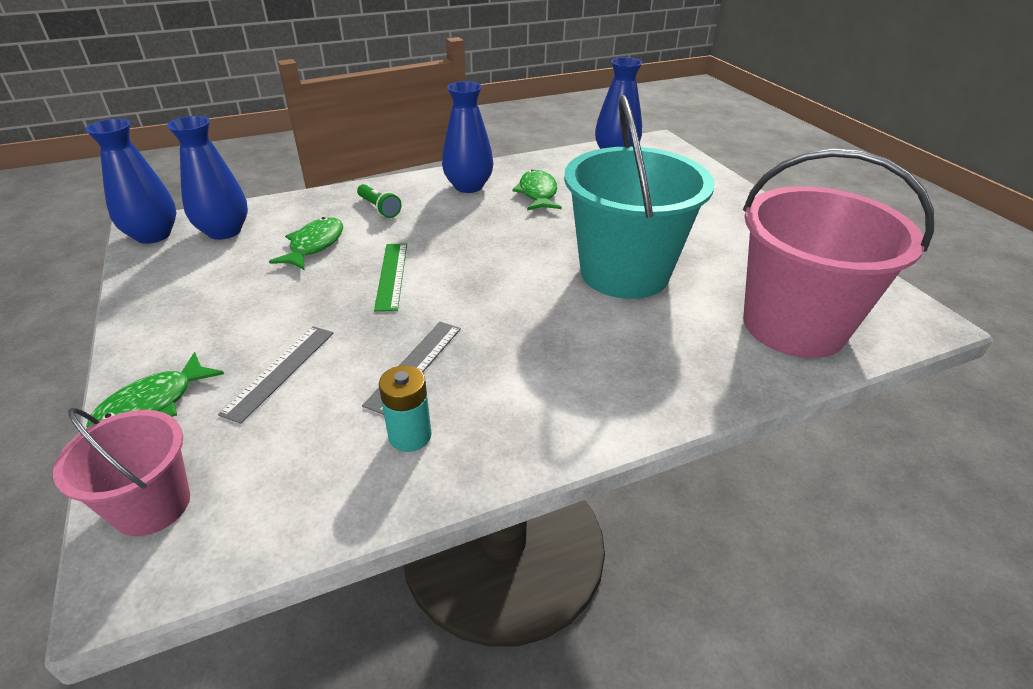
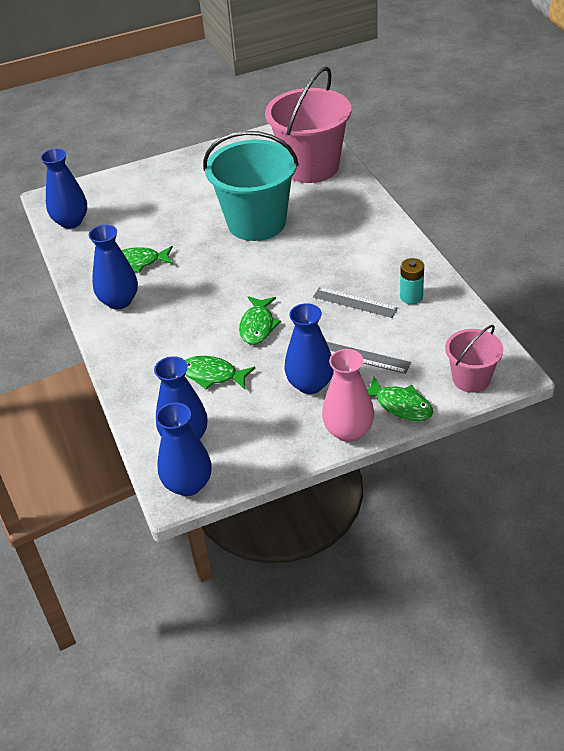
camera: 85 degrees left, 5 degrees up
green flashlight [357,184,402,218] -> none
green ruler [374,243,407,311] -> green fish [239,296,281,345]
none -> blue vase [285,303,334,394]
none -> pink vase [322,349,374,442]

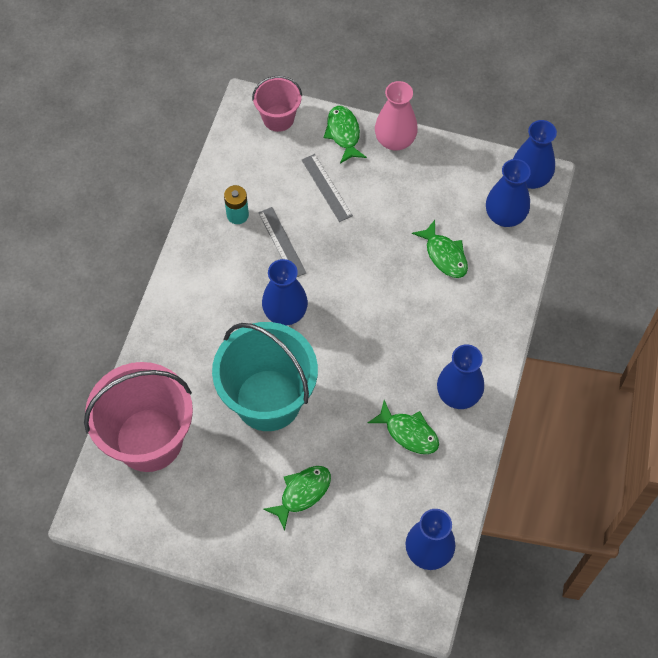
camera: 145 degrees left, 20 degrees up
green fish [239,296,281,345] -> green fish moved to [263,466,331,531]
blue vase [285,303,334,394] -> blue vase moved to [262,259,308,326]

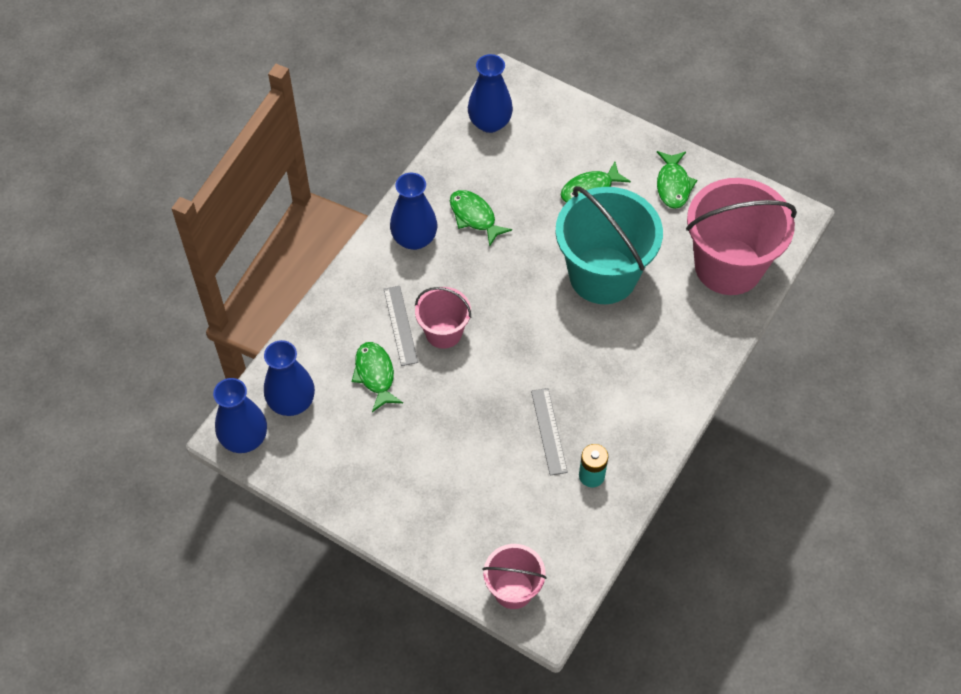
camera: 165 degrees left, 5 degrees down
blue vase [262,259,308,326] -> none
grey ruler [302,154,353,222] -> grey ruler moved to [384,286,418,366]
green fish [324,106,367,164] -> green fish moved to [657,151,697,209]
pink vase [375,81,418,151] -> none
none -> pink bucket [415,287,471,349]

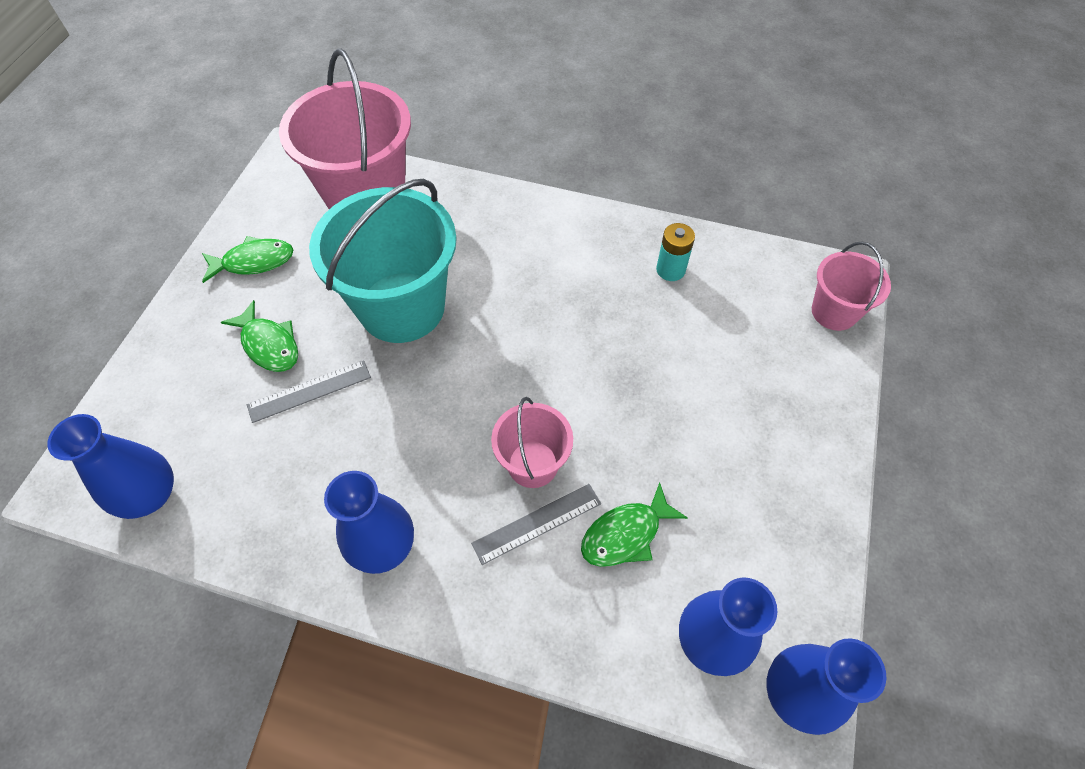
camera: 105 degrees left, 0 degrees up
green fish [450,190,512,247] -> none
grey ruler [531,388,568,476] -> grey ruler moved to [247,360,371,423]

